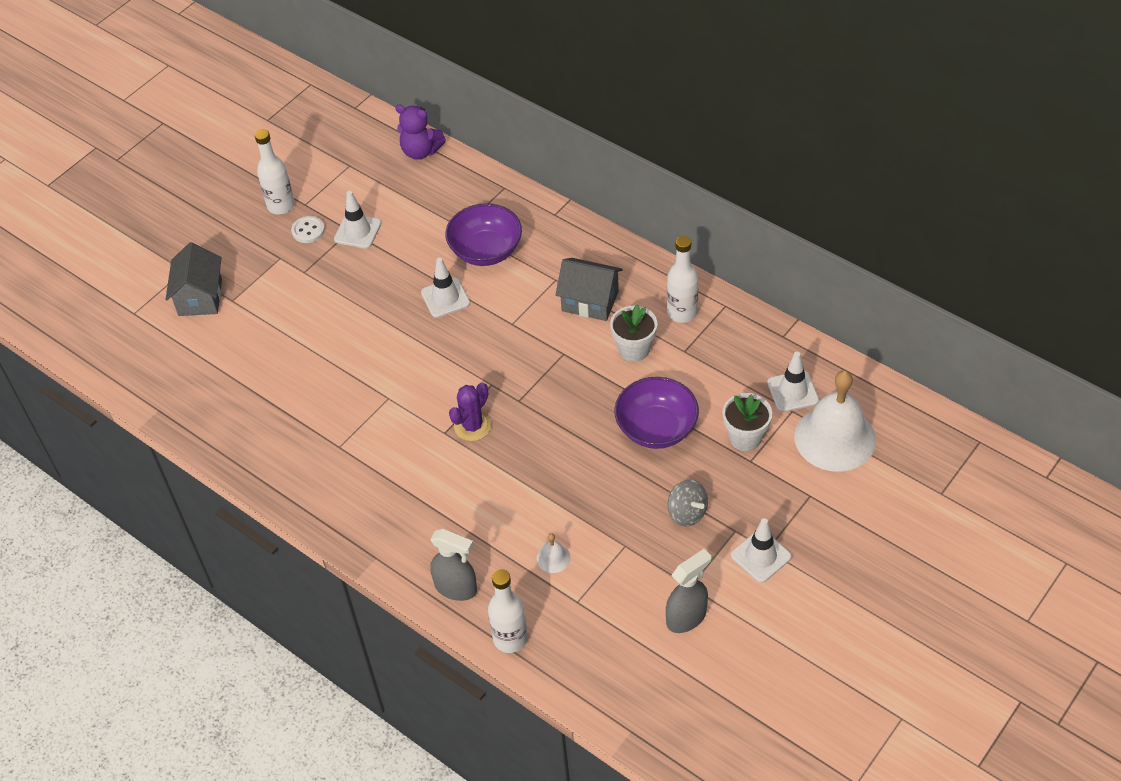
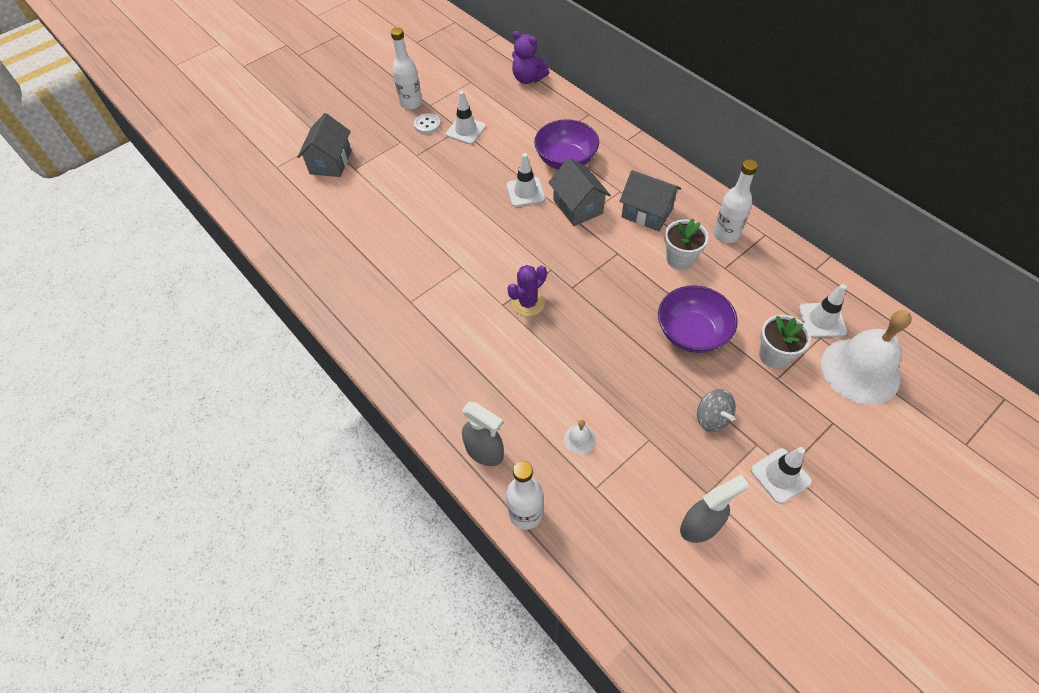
camera: 10 degrees right, 5 degrees up
none -> grey house [548,158,611,226]

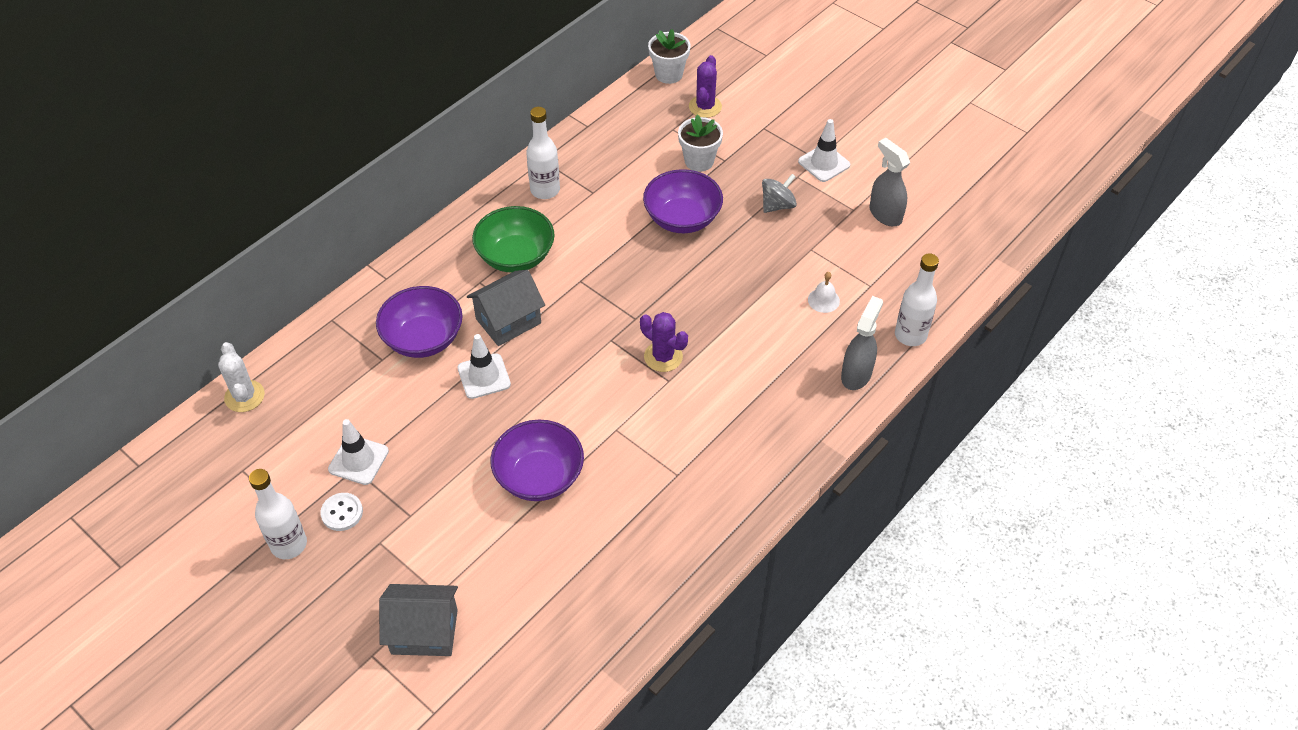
camera: 100 degrees left, 5 degrees down
purple teddy bear [512,31,549,84] -> white cactus [218,342,265,412]
grey house [620,170,681,231] -> green bowl [472,206,555,273]
white flower pot [664,219,709,270] -> white flower pot moved to [648,29,691,84]
white traffic cone [799,284,847,338] -> none
white bell [821,310,912,404] -> purple cactus [689,55,722,118]
none -> purple bowl [490,420,584,501]

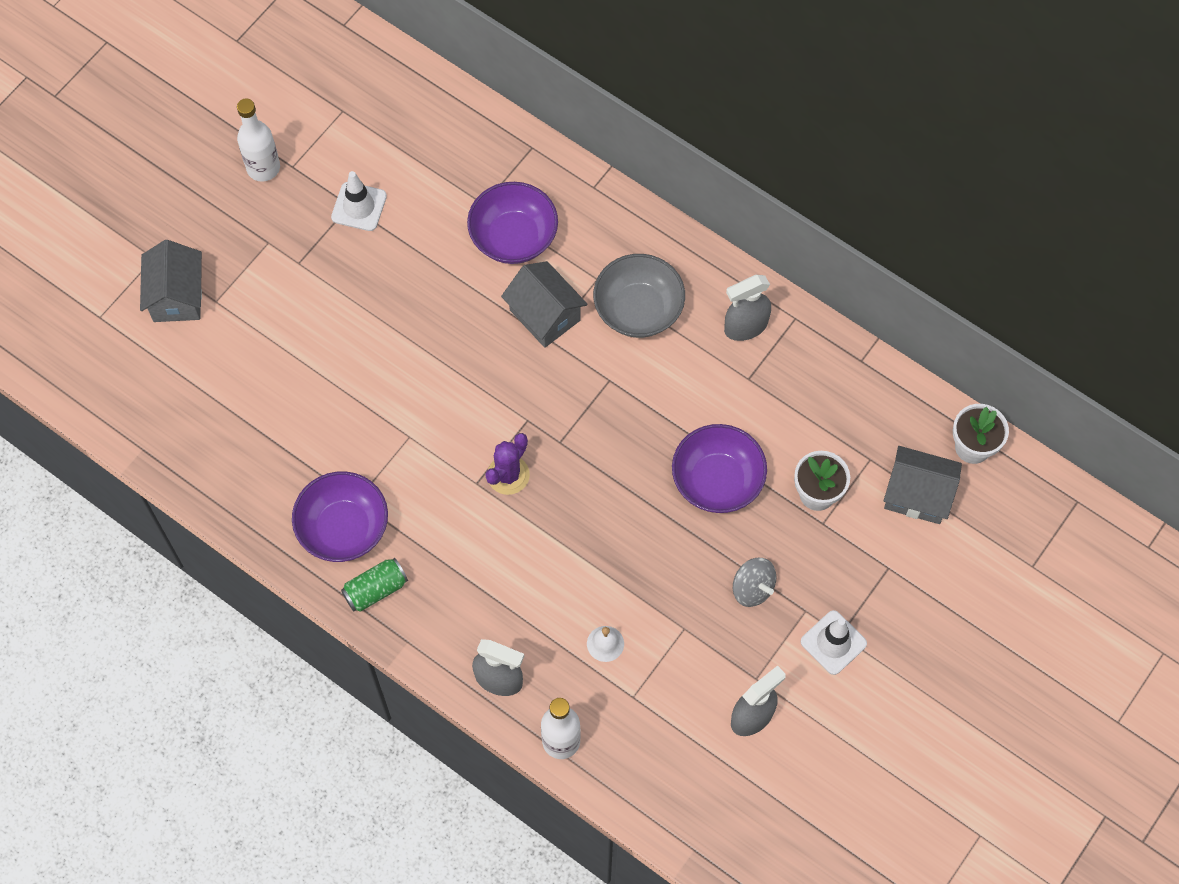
camera: 85 degrees right, 15 degrees up
white cactus [218,342,265,412] -> none
white button [320,493,363,531] -> none
white traffic cone [458,334,511,399] -> none
green bowl [472,206,555,273] -> grey bowl [593,254,685,338]
purple bowl [490,420,584,501] -> purple bowl moved to [292,472,388,562]
white bottle [526,107,560,199] -> grey spray bottle [724,275,771,341]
purple cactus [689,55,722,118] -> grey house [884,446,962,524]
none -> green can [341,558,408,612]

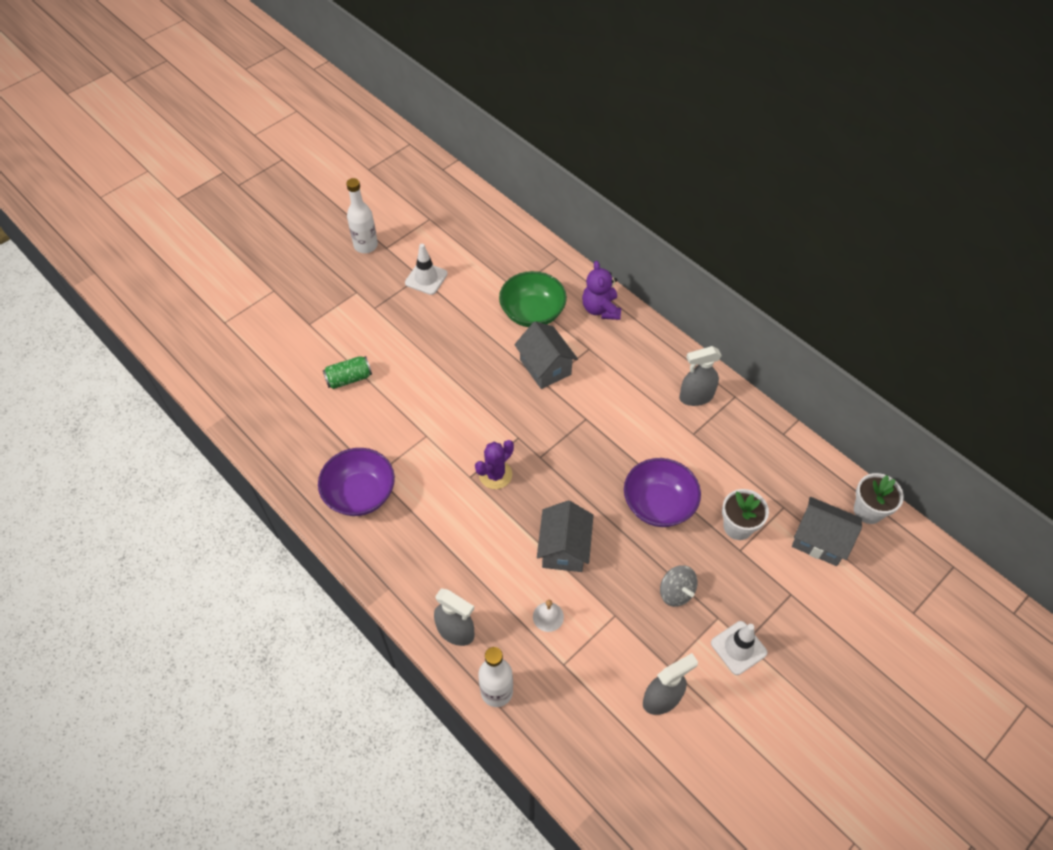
camera: 10 degrees right, 10 degrees down
grey house [140,240,202,322] -> grey house moved to [537,501,594,572]
green can [341,558,408,612] -> green can moved to [323,356,372,389]
purple bowl [467,182,558,264] -> green bowl [499,271,567,327]
grey bowl [593,254,685,338] -> none
none -> purple teddy bear [582,261,621,320]

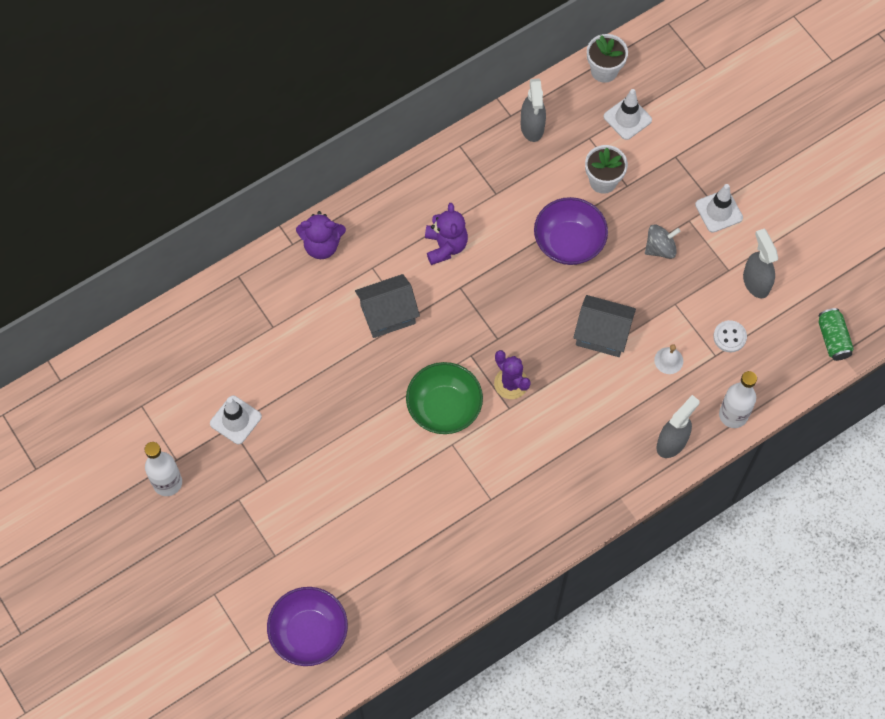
camera: 80 degrees left, 10 degrees up
purple bowl [318,448,395,516] -> purple bowl moved to [267,587,348,666]
green can [323,356,372,389] -> green can moved to [818,308,854,361]
green bowl [499,271,567,327] -> green bowl moved to [406,362,483,434]
grey spray bottle [679,346,722,406] -> grey spray bottle moved to [521,78,546,142]
grey house [792,497,862,566] -> white traffic cone [603,89,652,140]
none -> purple teddy bear [425,203,468,265]
none -> white button [713,320,747,352]

